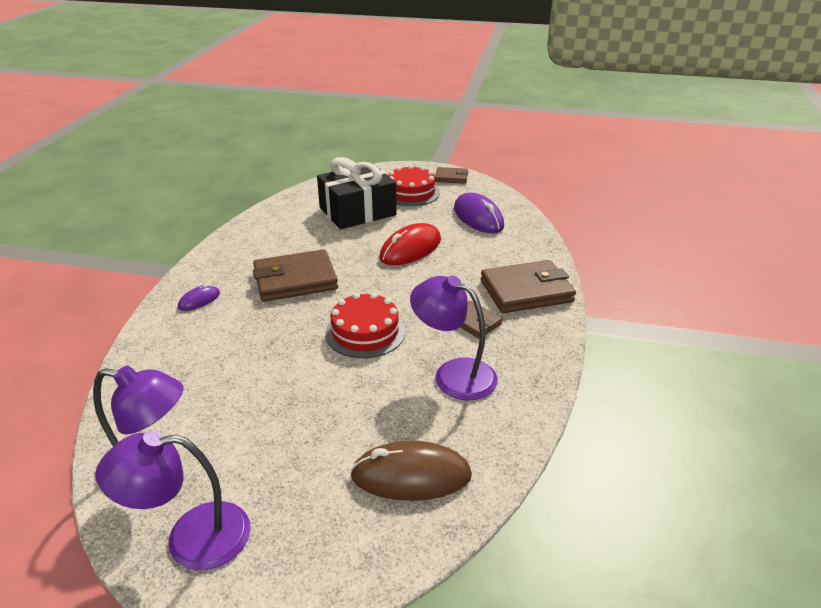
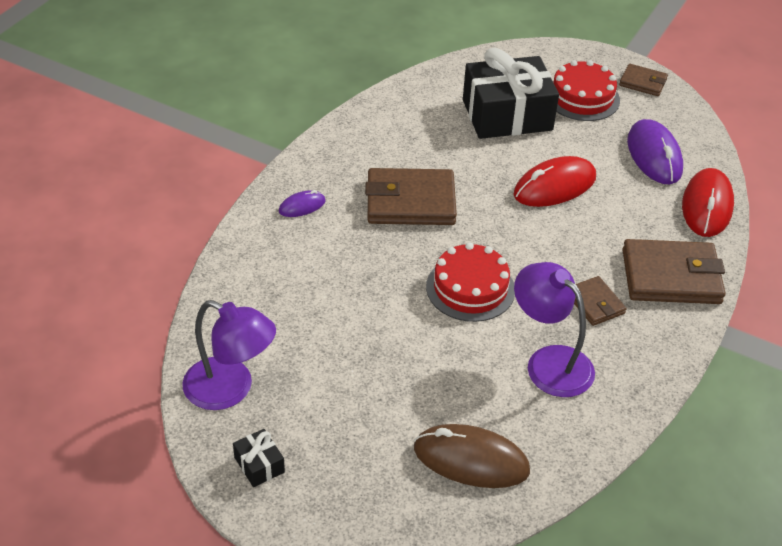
camera: 15 degrees right, 10 degrees up
purple lamp [96,431,251,570] -> black gift [233,429,285,487]
none -> red mouse [682,168,734,237]

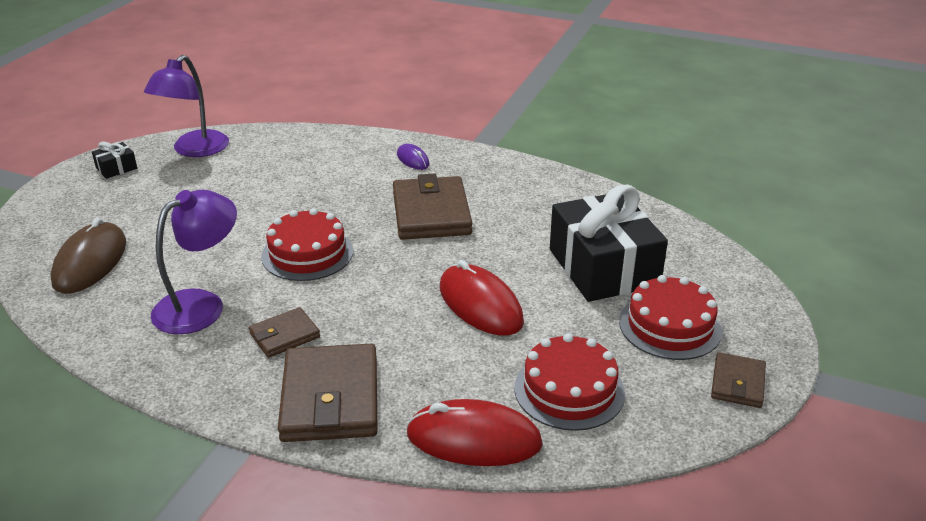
camera: 85 degrees right, 10 degrees down
purple mouse [627,119,683,184] -> red cake [514,334,625,431]

